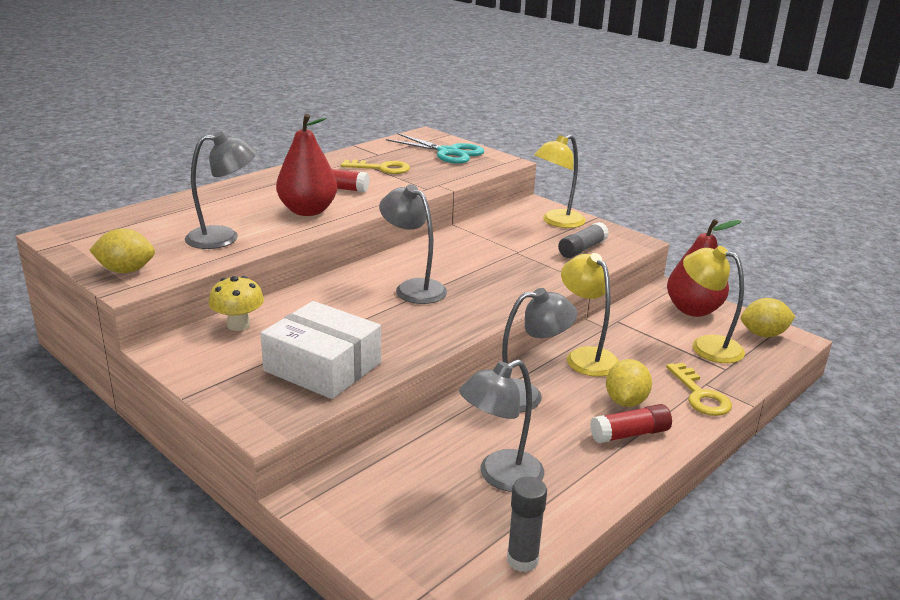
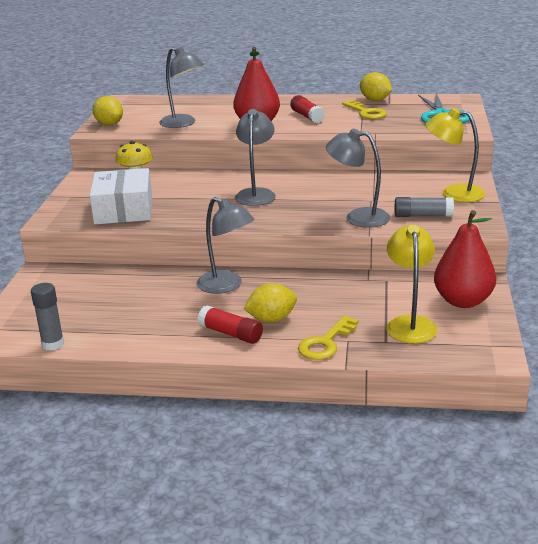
camera: 55 degrees right, 0 degrees up
grey lamp [459,359,544,492] -> grey lamp moved to [325,129,390,228]
yellow lamp [561,253,619,377] -> none
yellow lemon [741,298,796,337] -> yellow lemon moved to [360,72,392,101]

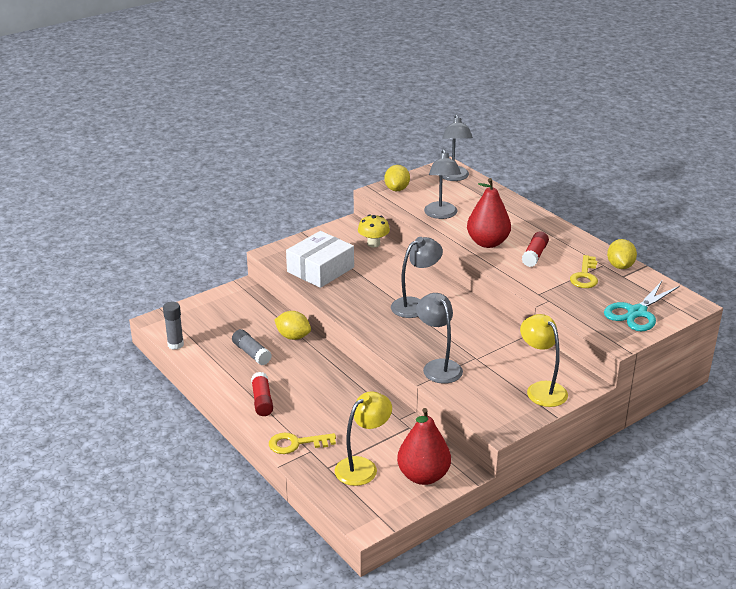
camera: 45 degrees right, 5 degrees up
grey lamp [197,197,254,294] -> grey lamp moved to [439,115,473,181]
yellow lemon [243,283,297,322] -> yellow lemon moved to [274,311,311,340]
grey glue stick [395,197,454,217] -> grey glue stick moved to [232,329,272,365]

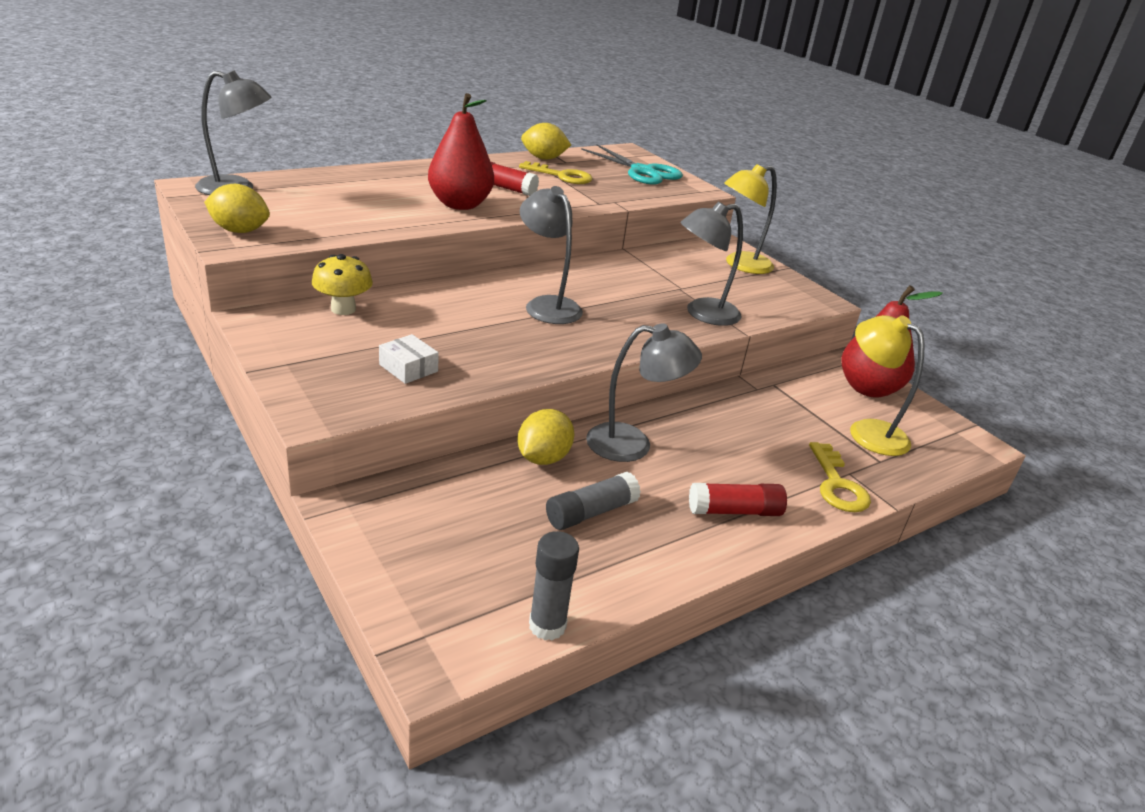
camera: 90 degrees left, 0 degrees up
white box [286,231,354,288] -> white box [379,334,439,384], size x0.46
grey lamp [424,149,461,219] -> grey lamp moved to [586,323,702,462]

